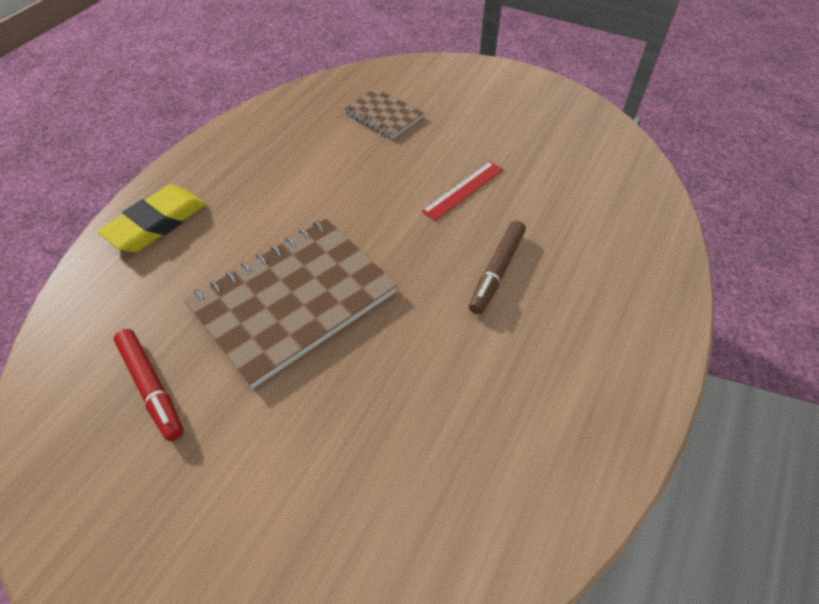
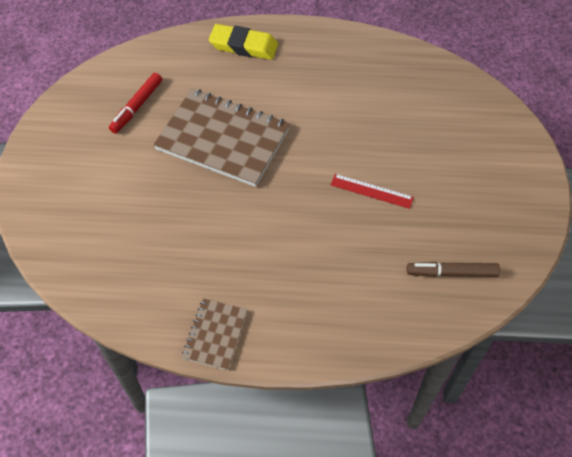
camera: 65 degrees right, 5 degrees up
brown notebook [344,88,424,139] -> brown notebook moved to [182,298,247,370]
brown marker [469,221,526,314] -> brown marker moved to [407,262,500,277]

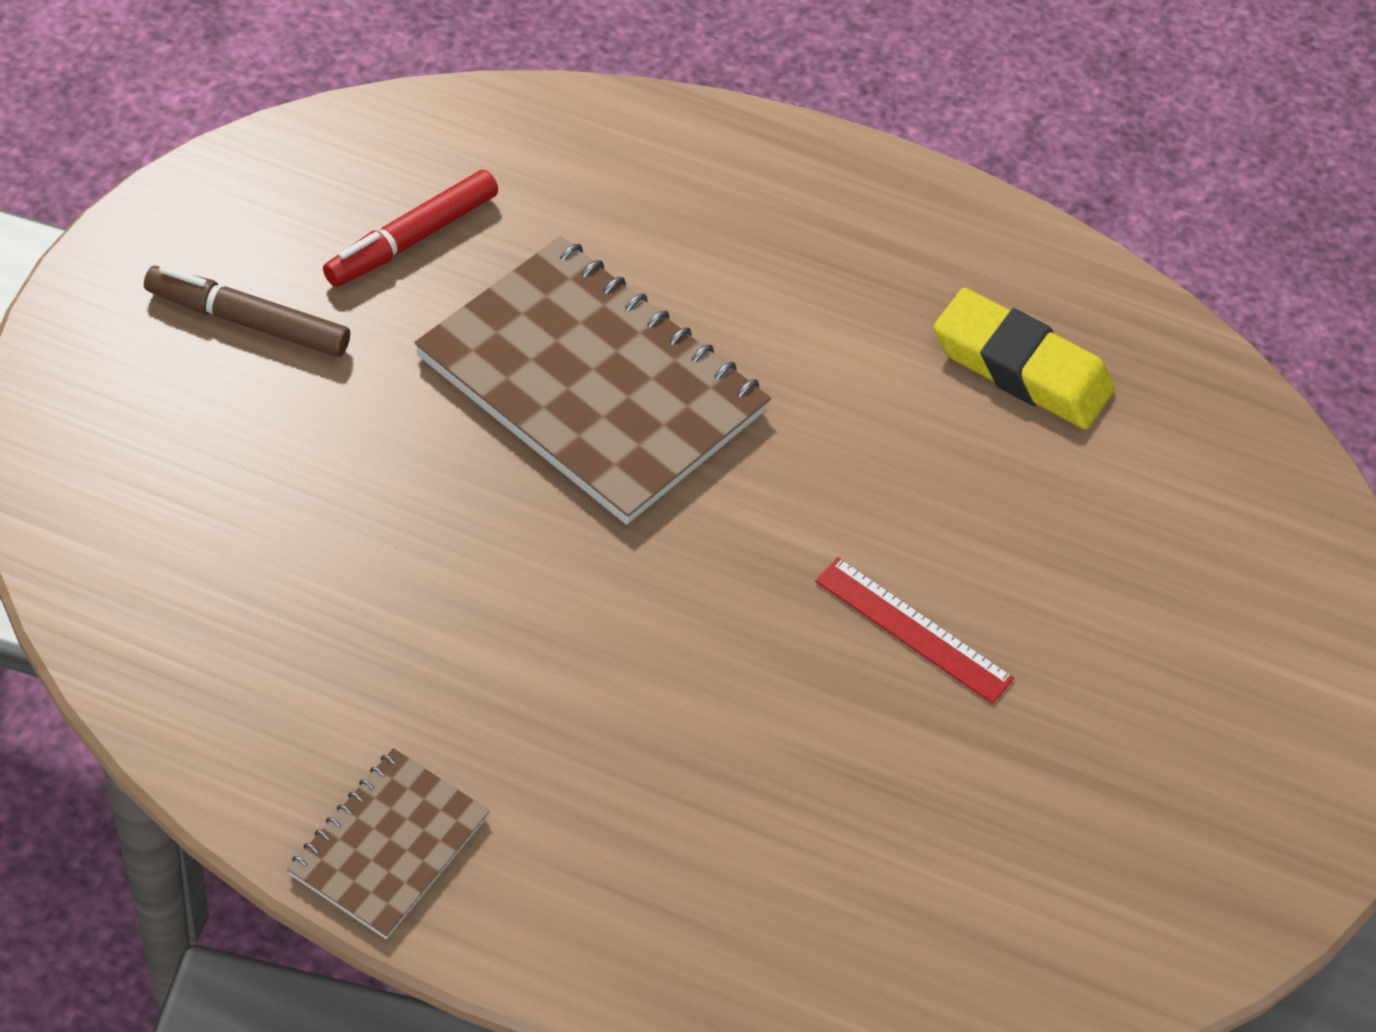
camera: 10 degrees right, 5 degrees down
yellow eraser [209,24,278,60] -> yellow eraser moved to [934,288,1115,430]
brown marker [407,262,500,277] -> brown marker moved to [144,265,350,357]

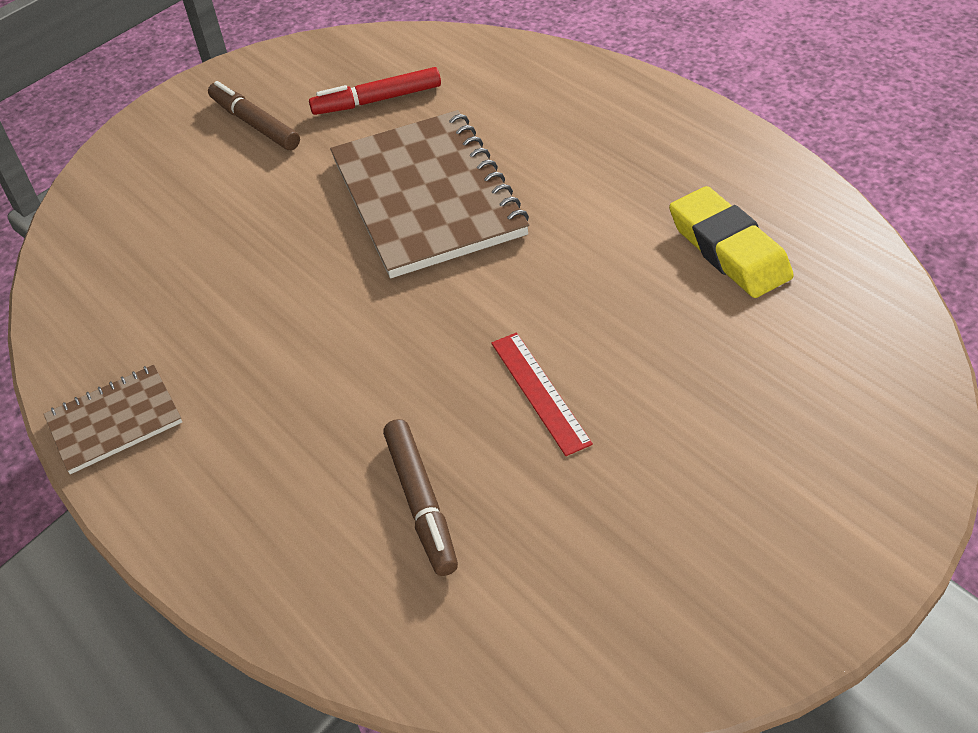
camera: 40 degrees right, 5 degrees down
none -> brown marker [383,419,458,576]

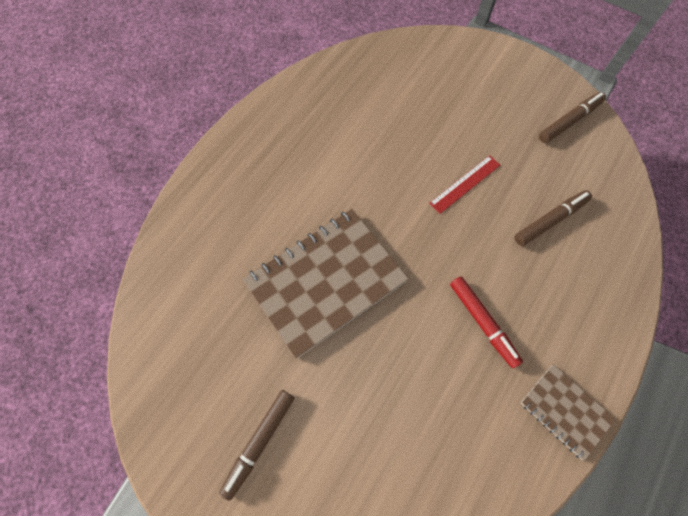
camera: 110 degrees left, 20 degrees up
red marker [309,67,441,115] -> red marker moved to [450,277,523,368]
yellow eraser [669,186,794,298] -> none
none -> brown marker [539,92,606,143]

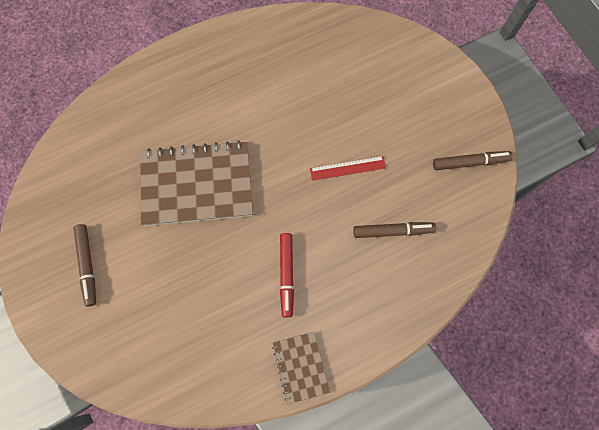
camera: 30 degrees right, 5 degrees up
brown marker [219,390,294,501] -> brown marker turned 75 degrees counterclockwise [74,224,96,307]

